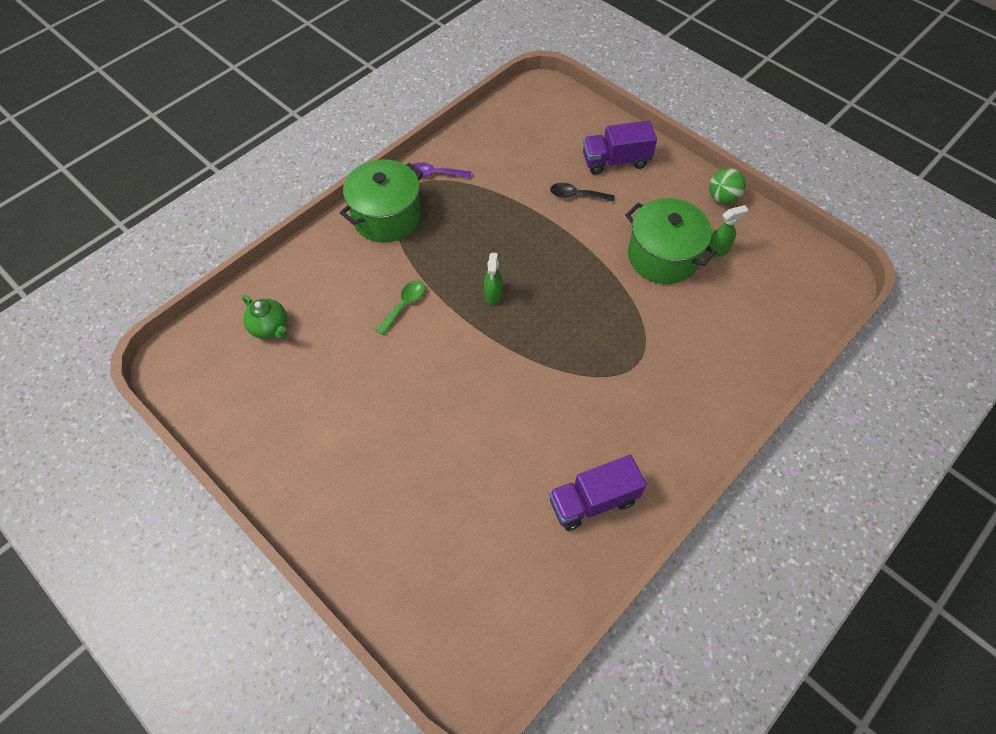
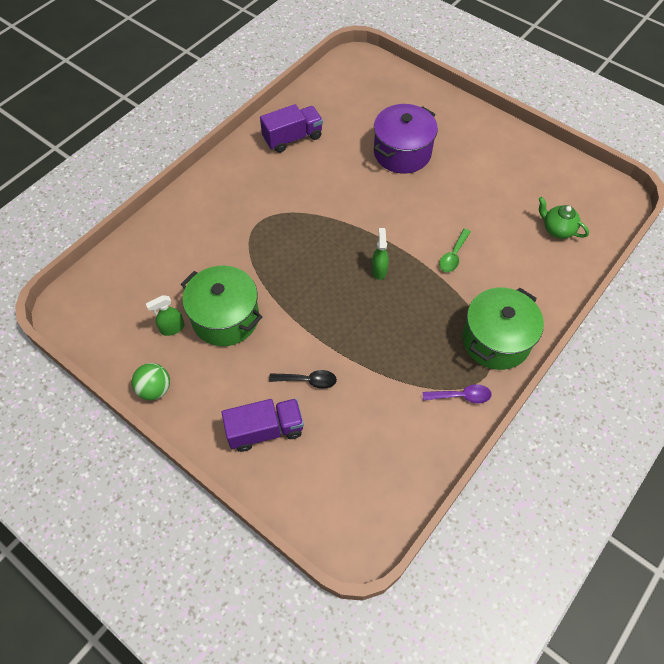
camera: 175 degrees right, 0 degrees up
none -> purple pot [374,104,438,174]

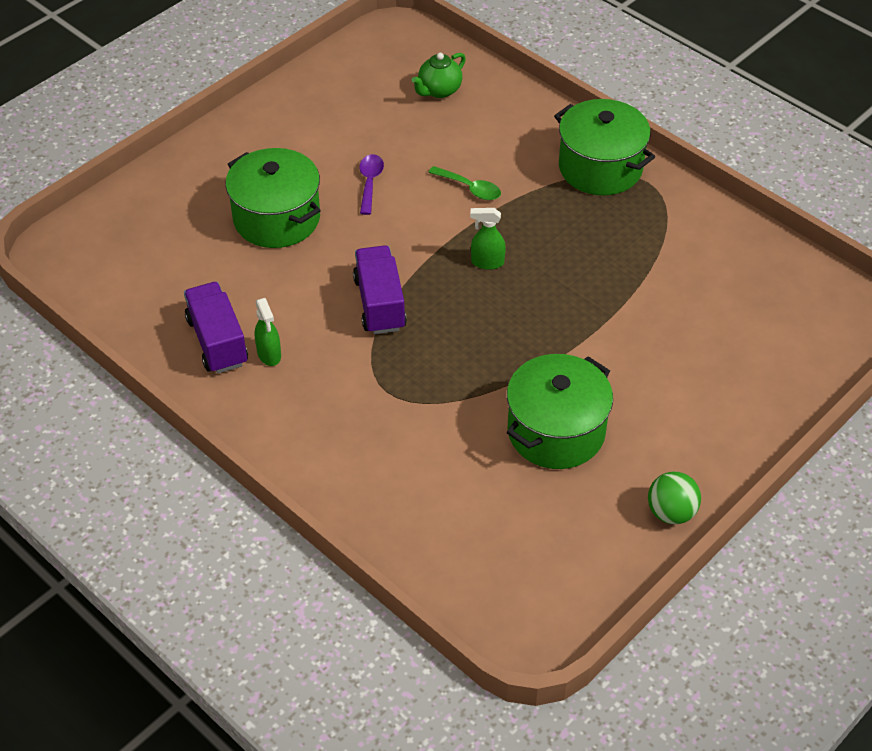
camera: 85 degrees left, 10 degrees down
green spray bottle [146,295,185,336] -> green spray bottle moved to [255,298,281,366]
purple truck [221,398,304,452] -> purple truck moved to [353,245,407,334]
black spoon [269,370,337,389] -> none
purple pot [374,104,438,174] -> green pot [226,148,321,248]
purple spoon [423,384,492,404] -> purple spoon moved to [359,154,384,215]

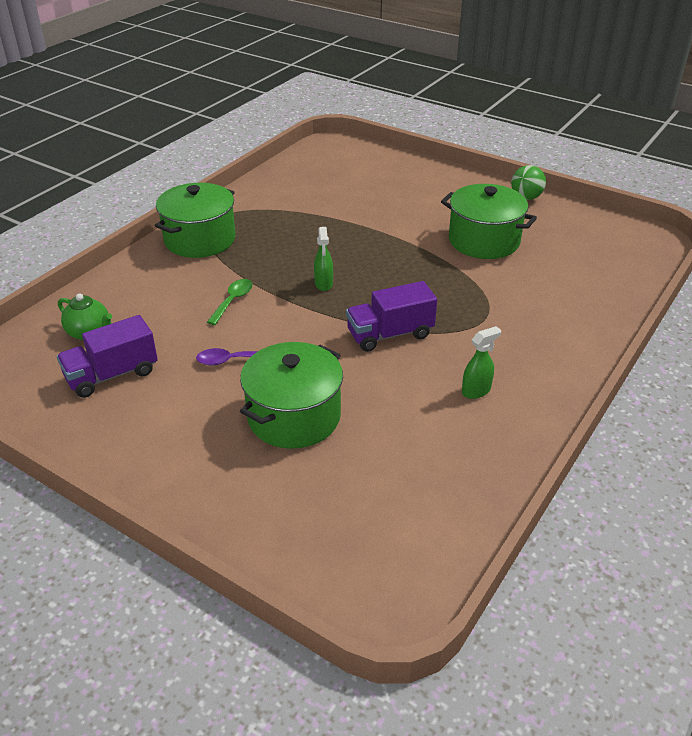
camera: 100 degrees left, 10 degrees down
purple truck [184,282,248,374] -> purple truck moved to [57,315,158,398]

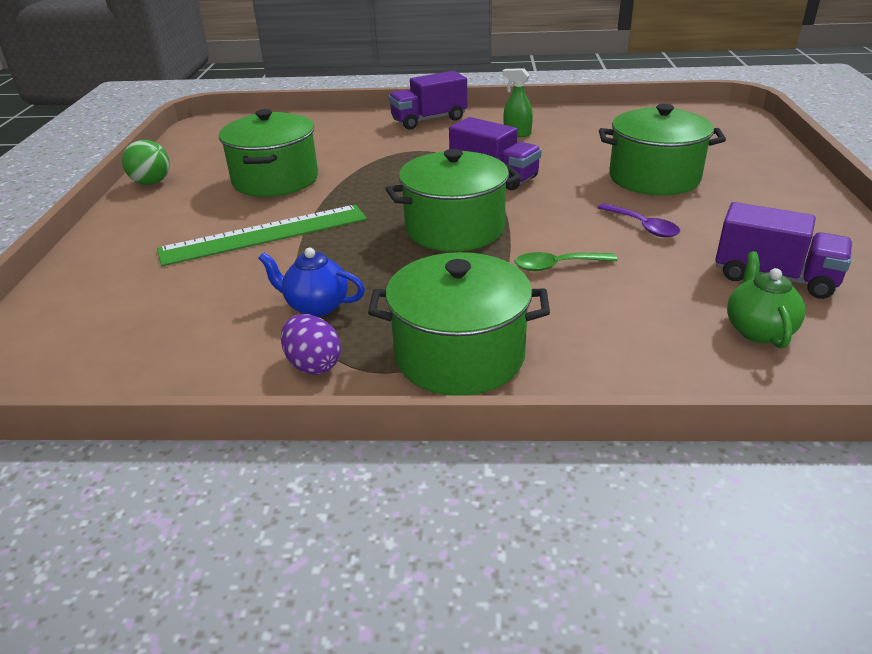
camera: 120 degrees left, 5 degrees down
green spray bottle [314,227,333,291] -> green pot [386,149,521,252]
none -> green ruler [157,205,367,266]
none -> blue teapot [258,248,365,317]
none -> purple egg [281,314,341,375]
none -> purple truck [388,71,467,130]

